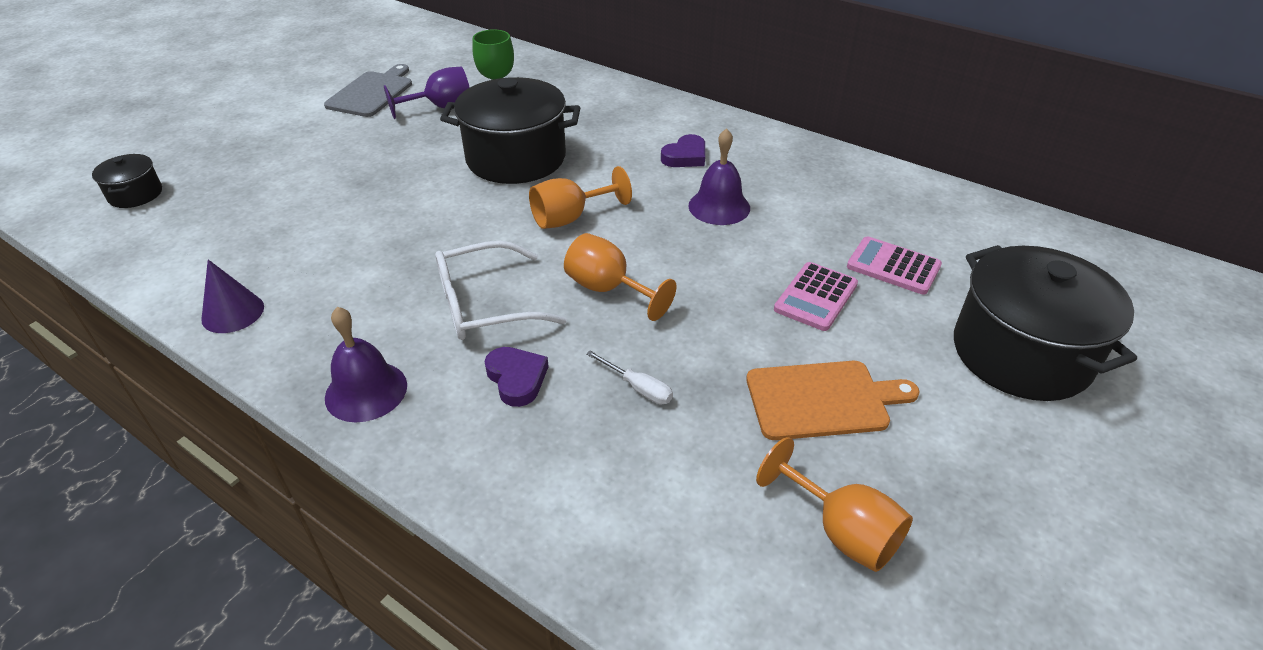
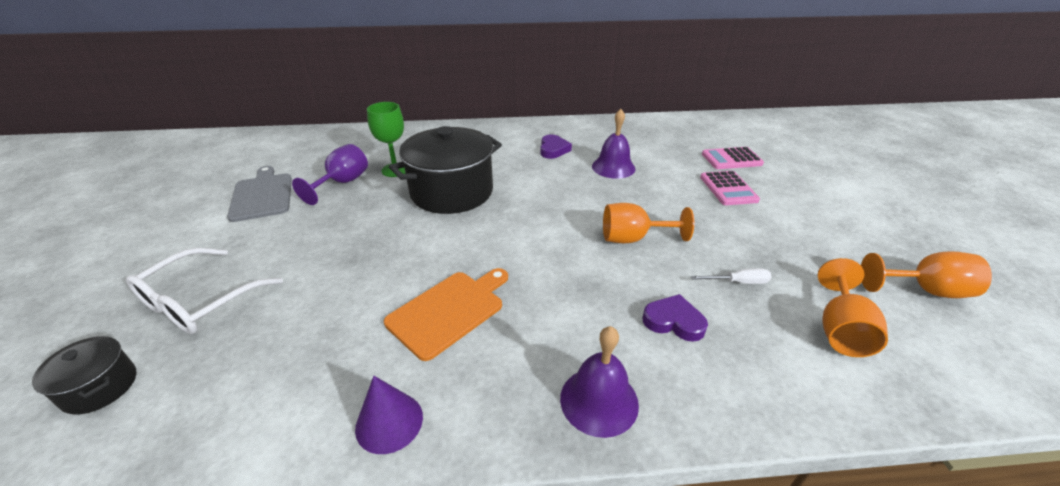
camera: 40 degrees left, 5 degrees down
white glasses [435,241,567,340] -> white glasses moved to [126,248,283,334]
orange goblet [529,166,632,229] -> orange goblet moved to [818,258,888,357]
orange cutting board [746,361,920,440] -> orange cutting board moved to [384,268,508,361]
black pot [954,245,1137,401] -> none

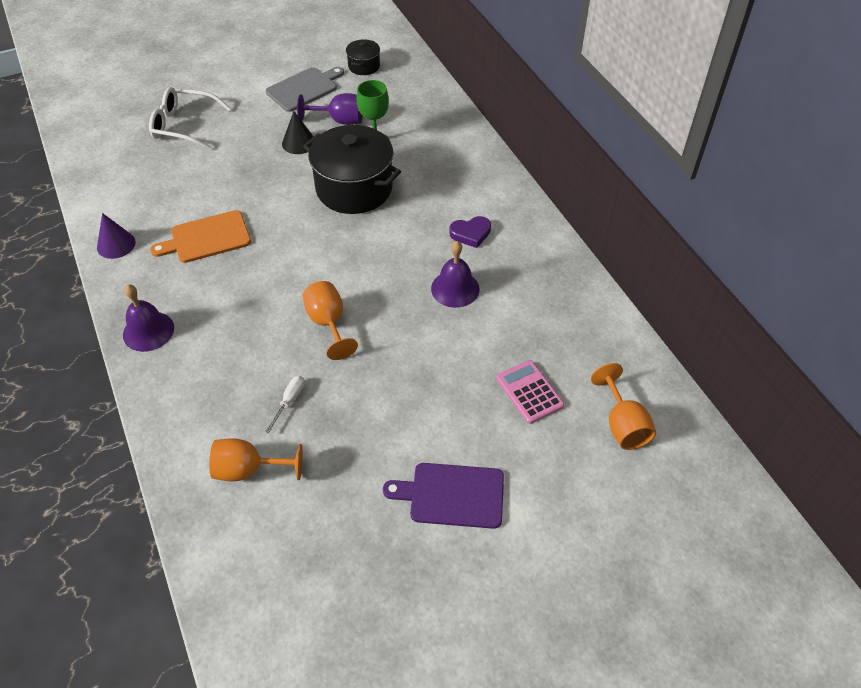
camera: 70 degrees right, 15 degrees up
black pot [32,336,136,415] -> black pot moved to [346,39,380,75]
orange cutting board [384,268,508,361] -> orange cutting board turned 135 degrees clockwise [150,210,251,263]
purple heart [643,294,708,342] -> none
white screwdriver [691,268,772,284] -> white screwdriver turned 135 degrees counterclockwise [265,376,305,433]
pink calculator [700,171,760,205] -> none
orange goblet [861,252,992,298] -> orange goblet moved to [591,363,656,450]
none -> black cone [282,111,314,154]
none -> purple cutting board [383,463,504,529]

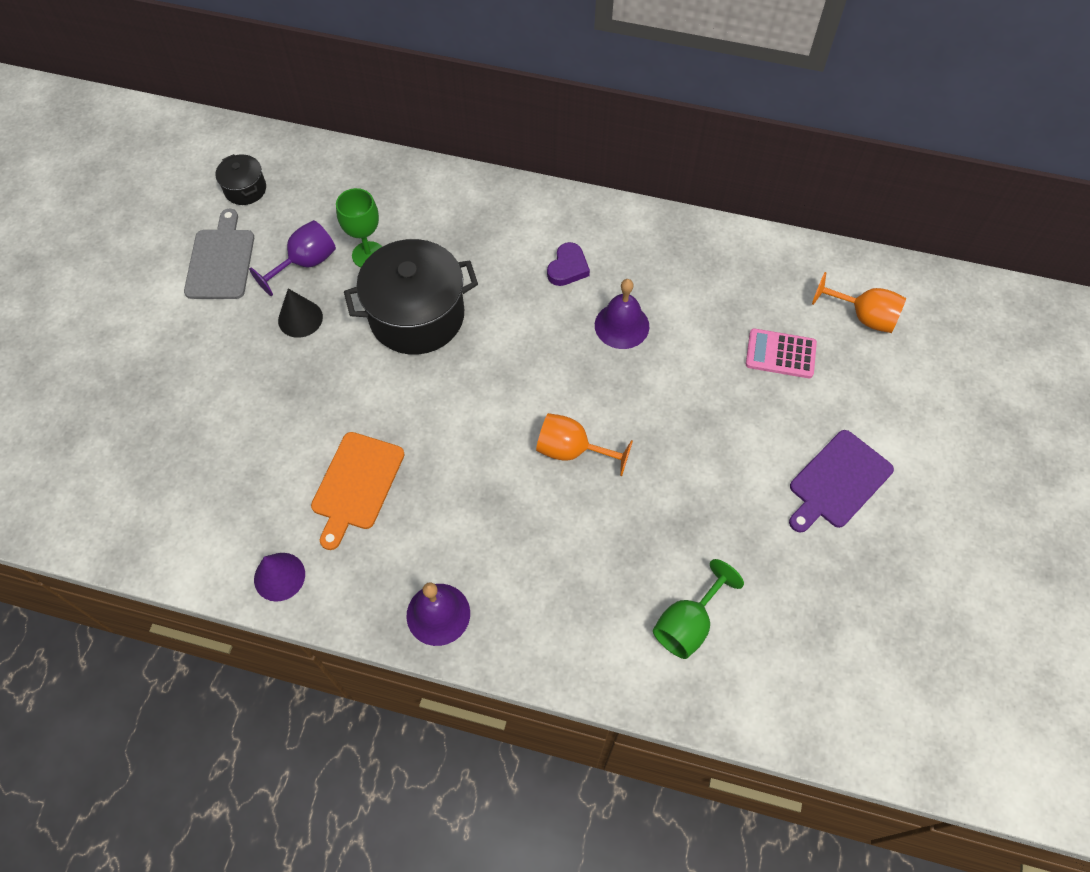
camera: 50 degrees left, 10 degrees up
white glasses [149,87,232,150] -> none
orange goblet [209,438,303,481] -> green goblet [653,559,744,659]
white screwdriver [265,376,305,433] -> none

